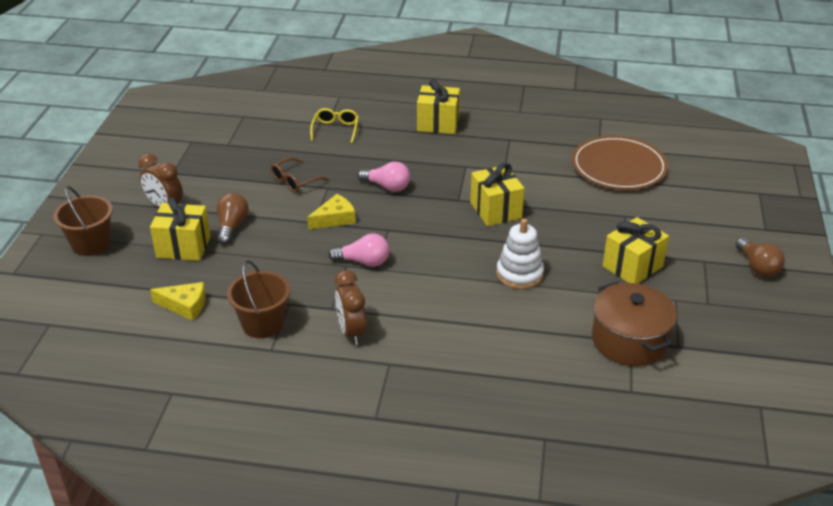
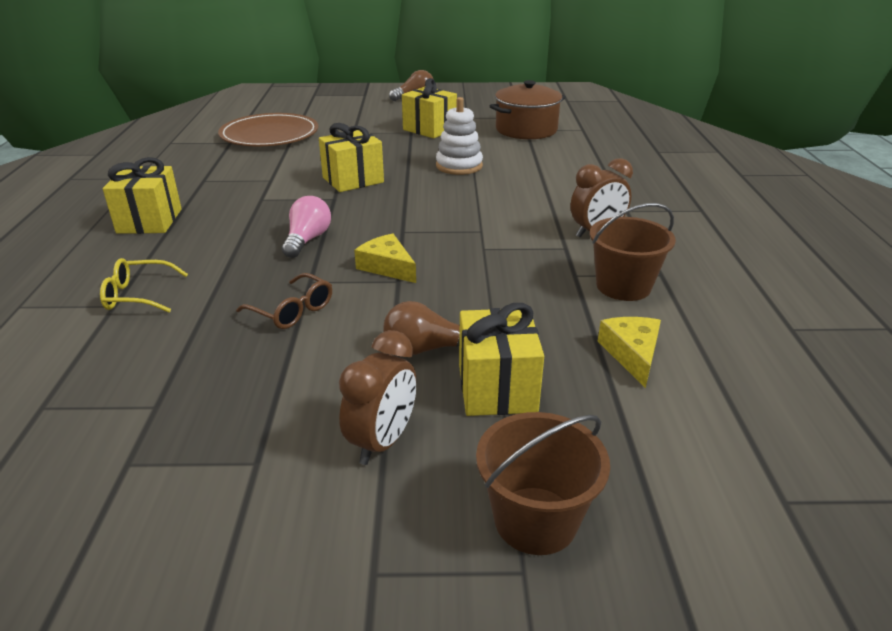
camera: 100 degrees left, 5 degrees down
pink light bulb [328,233,390,267] -> none

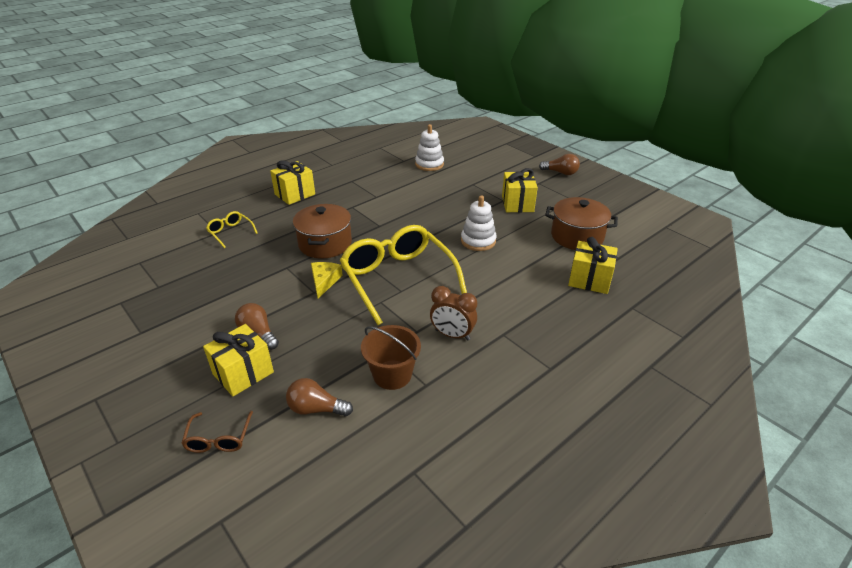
camera: 50 degrees right, 5 degrees up
brown plate [218,113,318,146] -> white stacking toy [415,124,444,171]
brown glasses [236,273,332,329] -> brown glasses moved to [181,411,253,453]
pink light bulb [282,196,331,258] -> brown pot [293,204,352,259]
yellow gift [319,123,384,192] -> yellow gift moved to [568,237,618,294]
brown clock [339,330,417,465] -> none
brown bucket [476,412,610,555] -> none
yellow cheese [598,317,661,388] -> brown light bulb [286,378,353,416]
none -> yellow glasses [340,225,467,325]

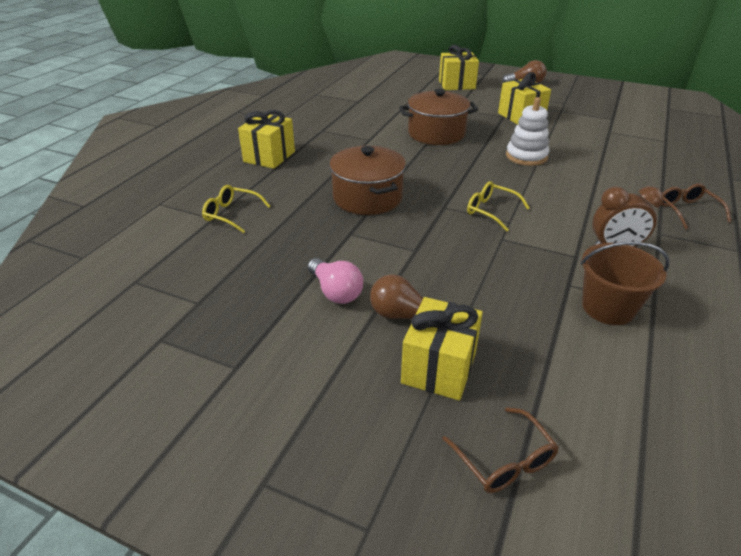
camera: 25 degrees left, 0 degrees up
brown light bulb [286,378,353,416] -> none
yellow cheese [311,262,343,298] -> none
yellow glasses [340,225,467,325] -> yellow glasses [467,181,530,232], size x0.43
white stacking toy [415,124,444,171] -> none
brown pot [545,197,618,250] -> brown pot moved to [399,89,478,145]
yellow gift [568,237,618,294] -> yellow gift moved to [439,45,479,90]
none -> pink light bulb [308,258,363,304]
none -> brown glasses [661,184,731,230]

